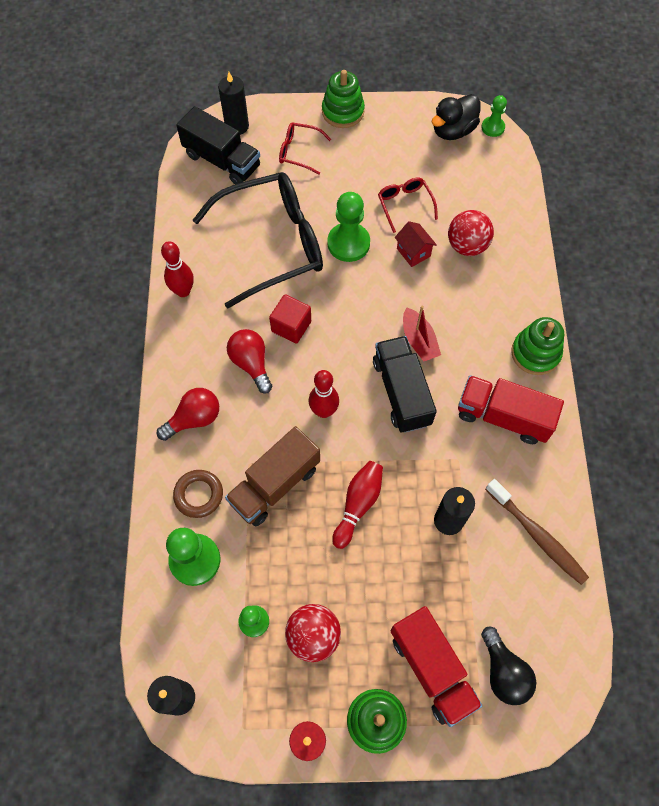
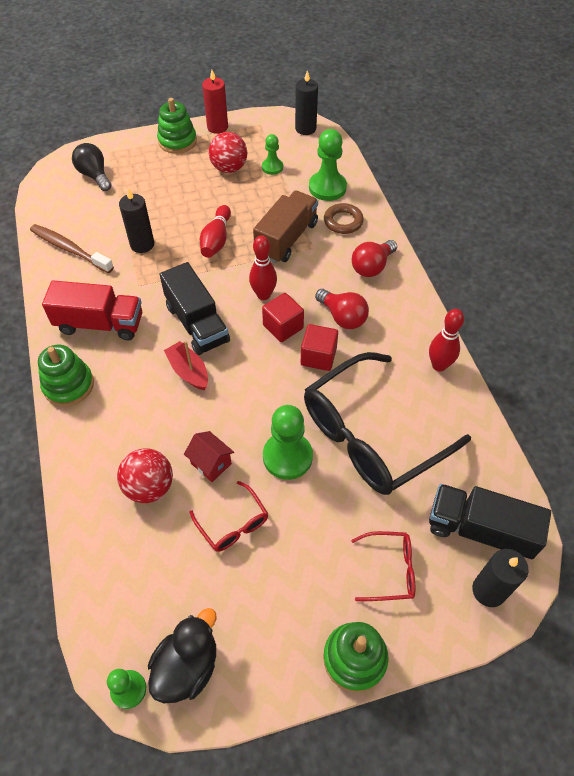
camera: 165 degrees right, 10 degrees down
red truck [390,606,482,727] -> none
none -> red cube [262,293,304,342]

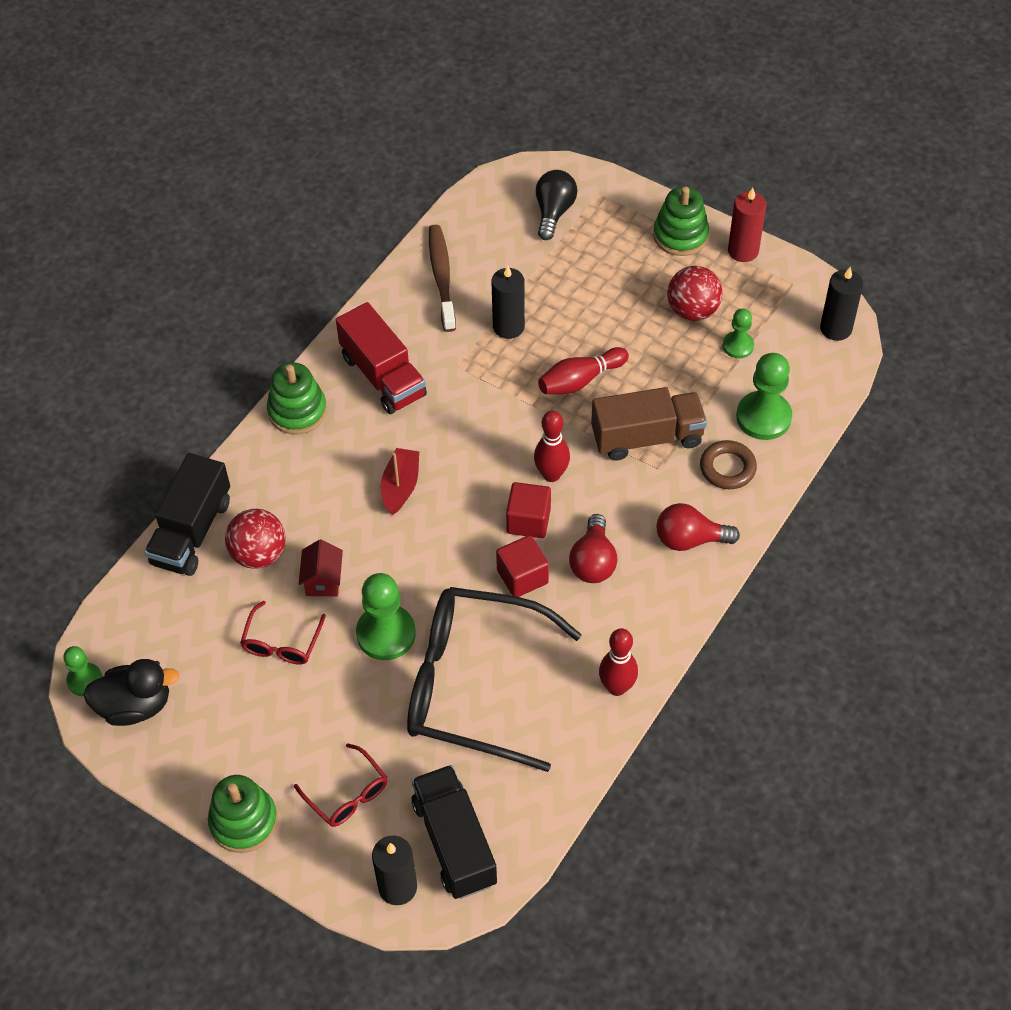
camera: 50 degrees right, 0 degrees up
black truck [160,262,230,355] -> black truck moved to [144,453,230,576]

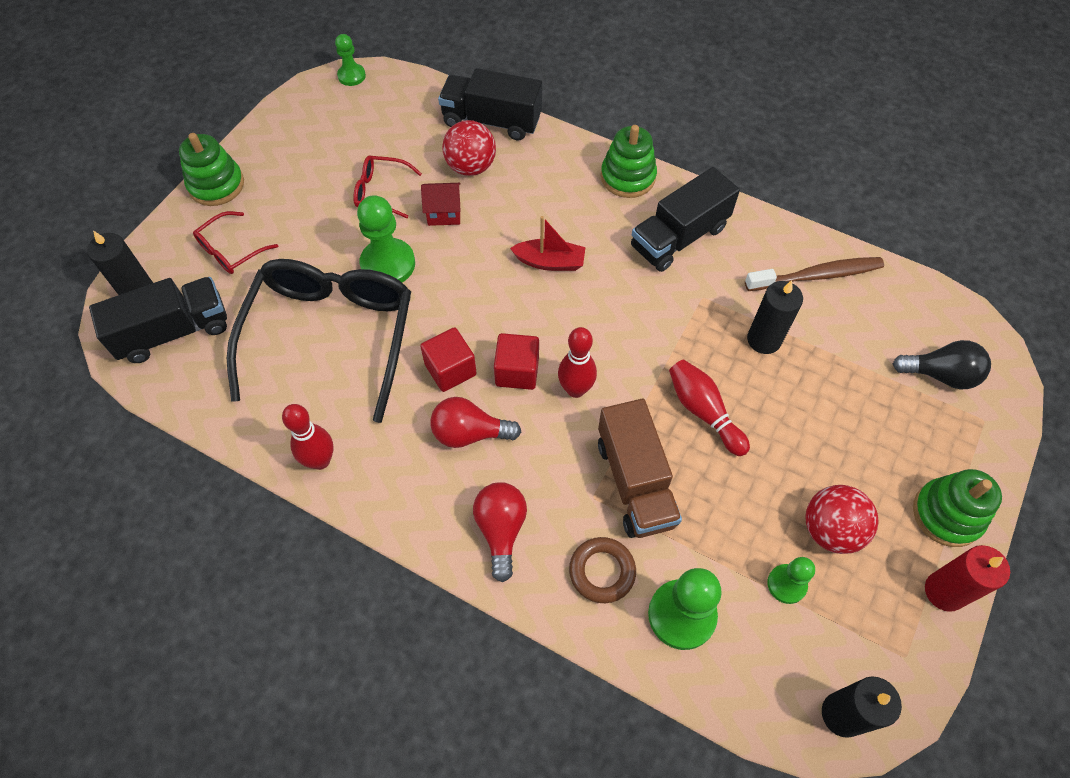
camera: 85 degrees right, 5 degrees up
black duck [83,659,180,726] -> none
red truck [336,302,427,414] -> black truck [631,167,740,272]

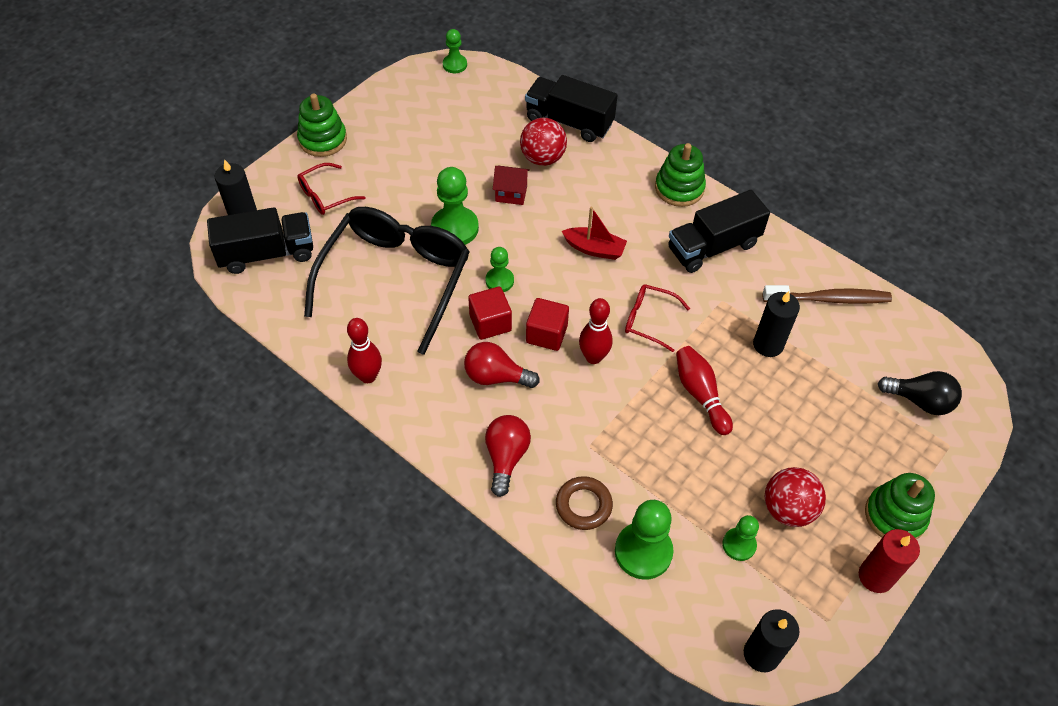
camera: 10 degrees right, 5 degrees down
red glasses [353,155,422,218] -> red glasses moved to [625,284,690,352]
brown truck [598,399,682,538] -> none
none -> green pawn [486,247,514,292]

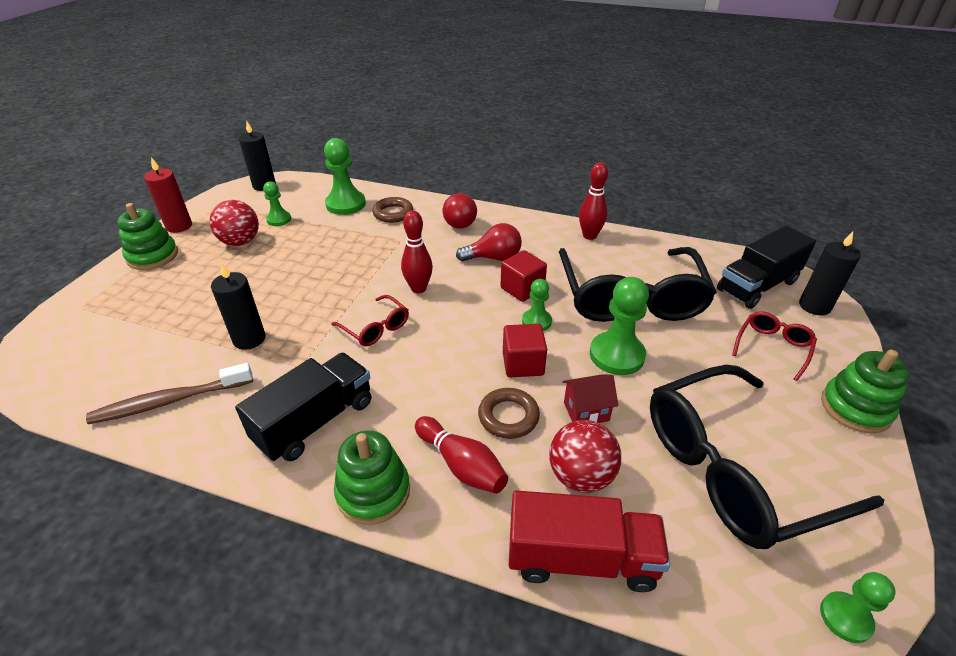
camera: 160 degrees right, 15 degrees down
black truck [525,75,618,142] -> red truck [509,490,670,592]
red cube [526,298,569,351] -> red cube moved to [503,324,547,377]
red boat [562,206,627,260] -> none
red glasses [625,284,690,352] -> red glasses turned 45 degrees clockwise [331,295,409,346]
red bowling pin [676,346,733,435] -> red bowling pin moved to [415,416,508,494]
black light bulb [878,371,962,415] -> none
none -> brown ring [478,388,540,439]
none -> black glasses [650,365,884,549]

